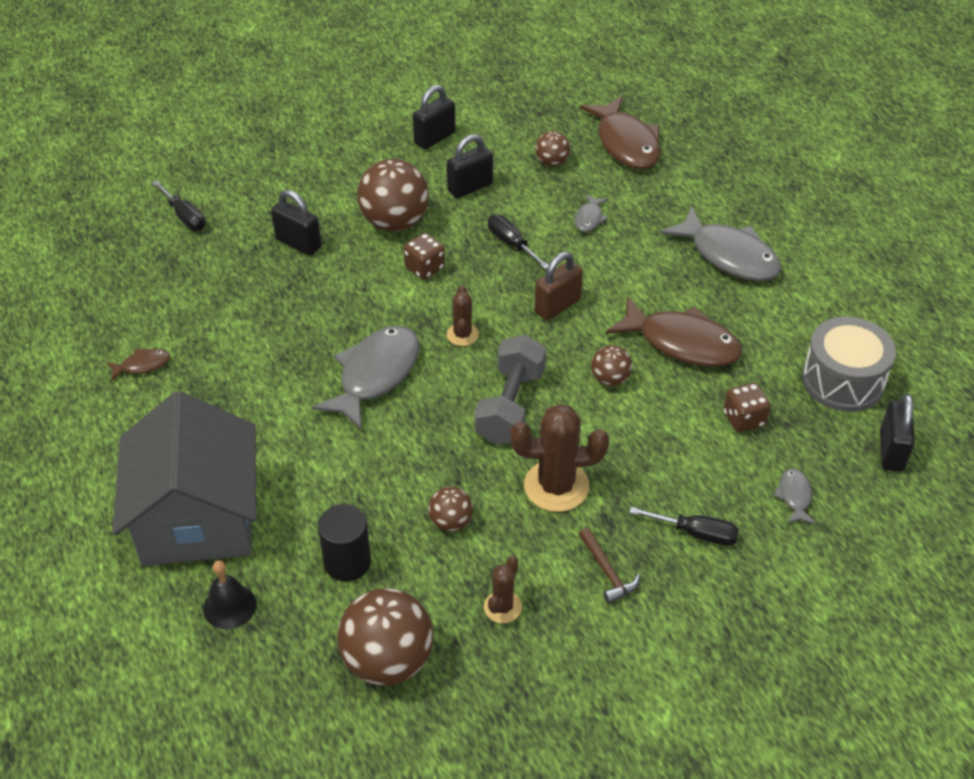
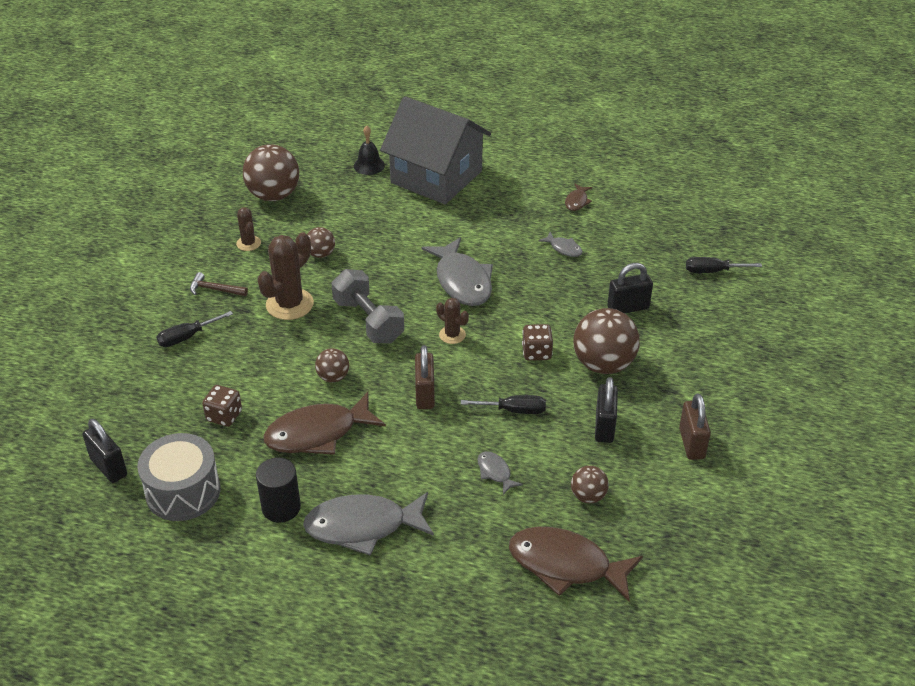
camera: 130 degrees right, 5 degrees down
black cylinder [318,505,371,581] -> black cylinder moved to [256,458,301,523]
black padlock [413,85,456,149] -> brown padlock [679,393,711,460]
grey fish [773,468,816,524] -> grey fish moved to [538,232,583,257]

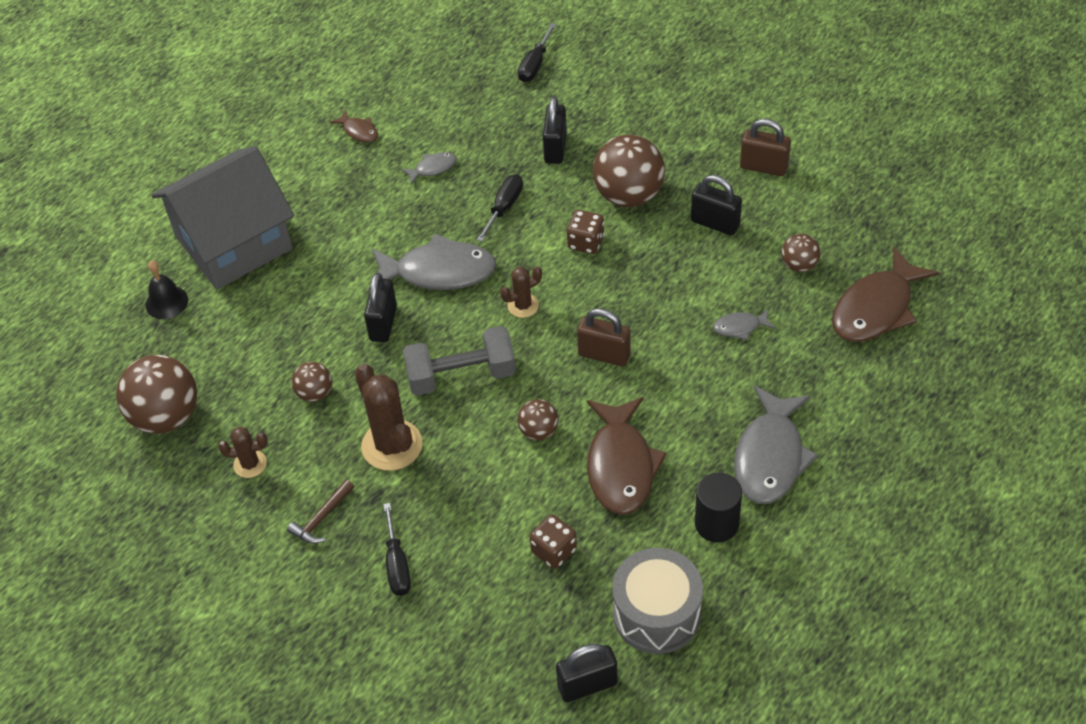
camera: 65 degrees left, 10 degrees up
black screwdriver [461,395,546,414] -> black screwdriver moved to [477,174,523,242]
none -> black padlock [364,273,397,342]

